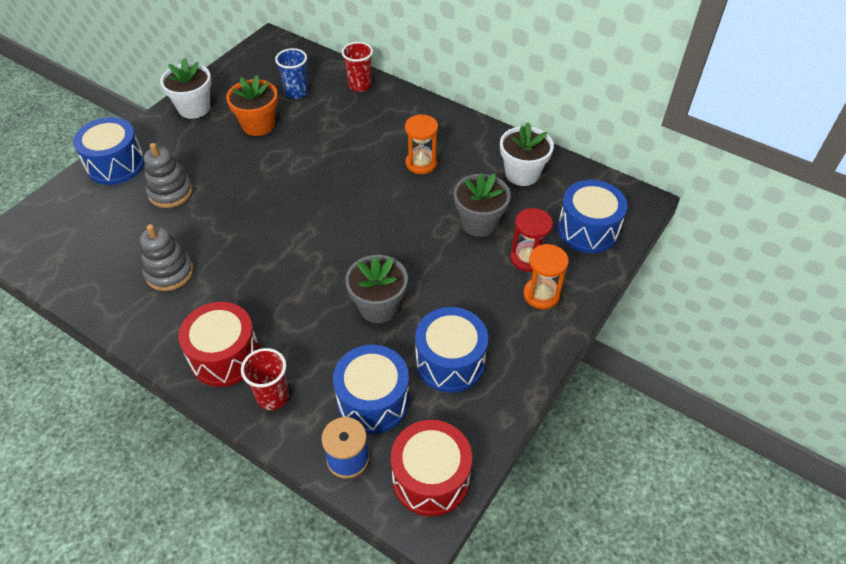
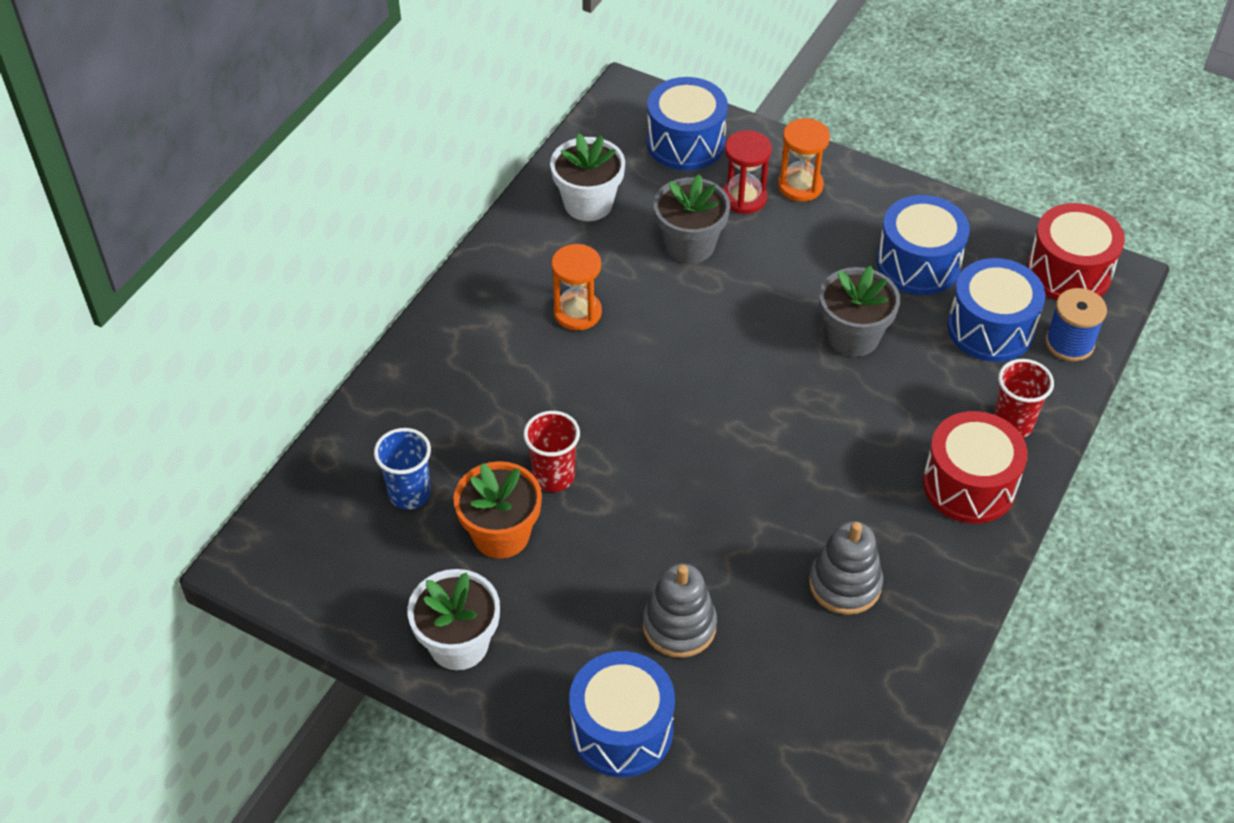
camera: 95 degrees left, 0 degrees up
red cup [342,42,373,92] -> red cup moved to [523,411,580,492]

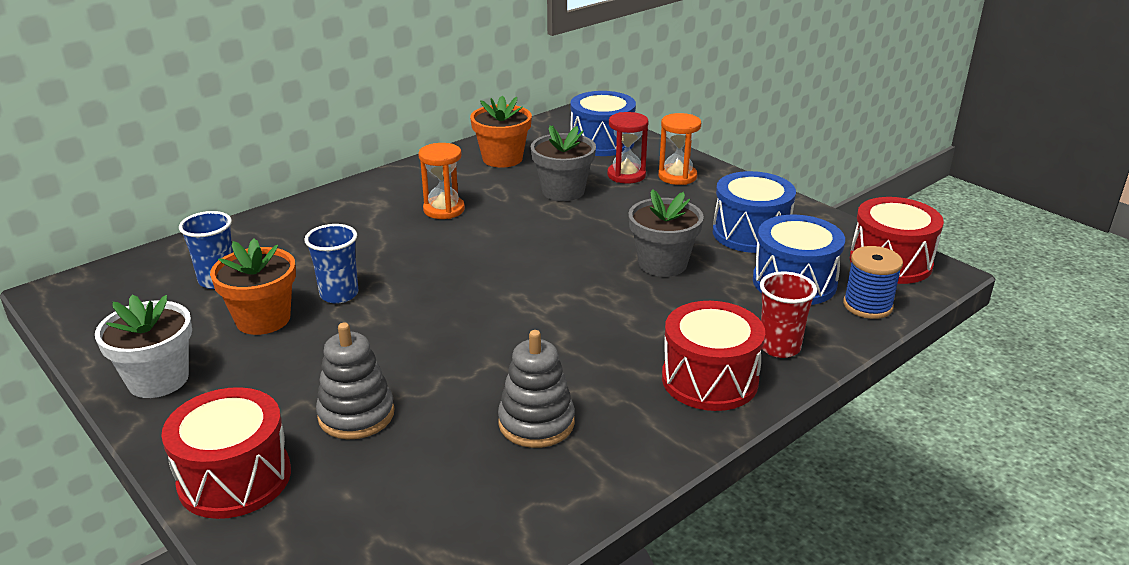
camera: 20 degrees right, 20 degrees down
red cup [523,411,580,492] -> blue cup [304,224,358,304]
white flower pot [550,134,625,221] -> orange flower pot [470,96,532,168]
blue drum [569,651,675,777] -> red drum [161,387,291,519]

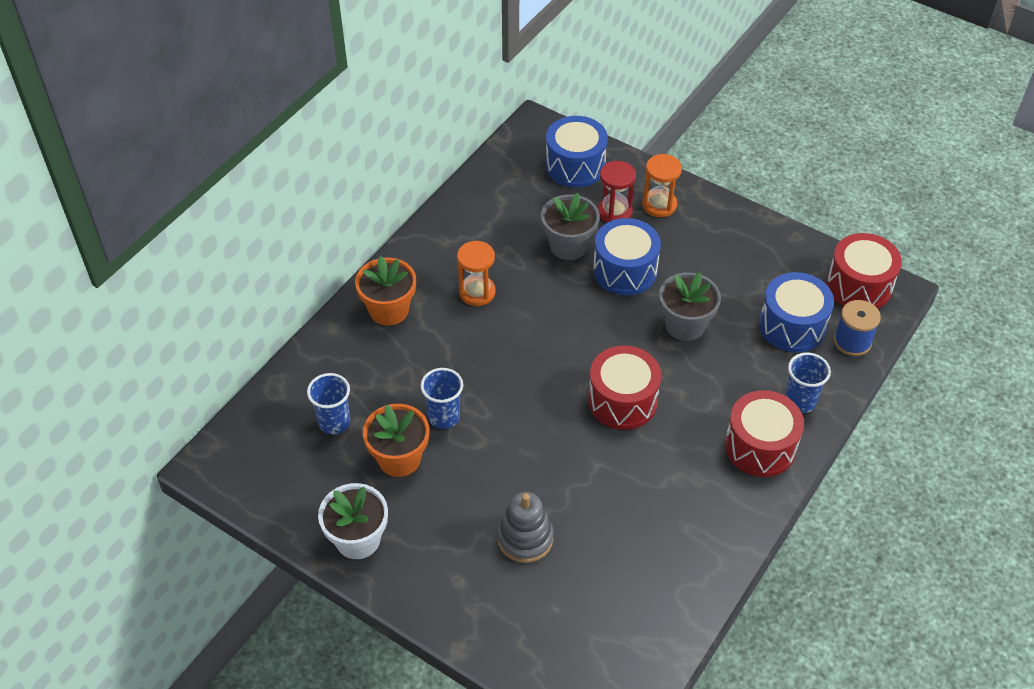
camera: 15 degrees left, 20 degrees up
red drum [161,387,291,519] -> red drum moved to [588,346,661,430]
orange flower pot [470,96,532,168] -> orange flower pot moved to [355,256,416,326]
grey stacking toy [498,330,575,448] -> none
blue drum [713,171,796,253] -> blue drum moved to [593,218,661,295]
red cup [760,271,817,358] -> blue cup [785,352,831,413]

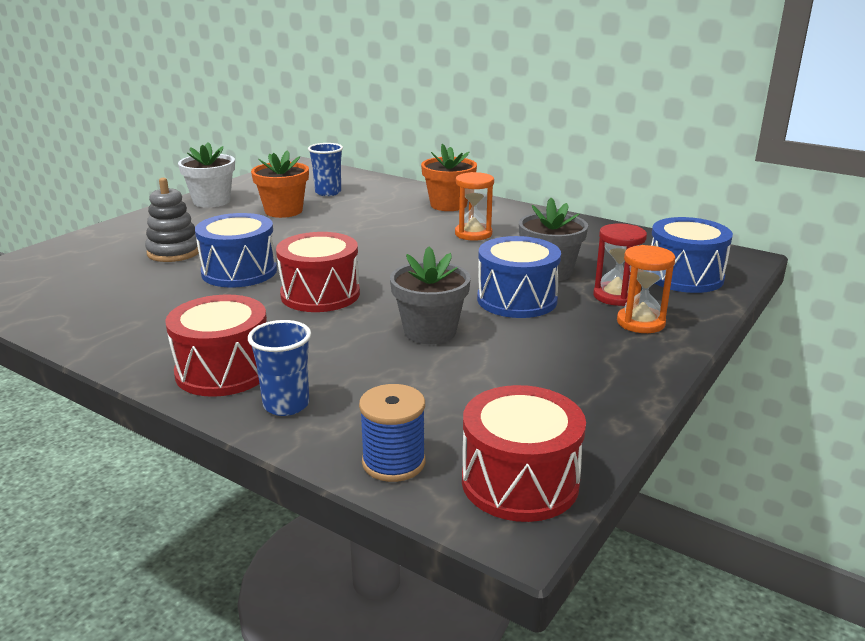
camera: 90 degrees right, 25 degrees down
blue cup [420,368,463,429] -> none
blue drum [759,272,834,352] -> blue drum moved to [195,213,277,288]

